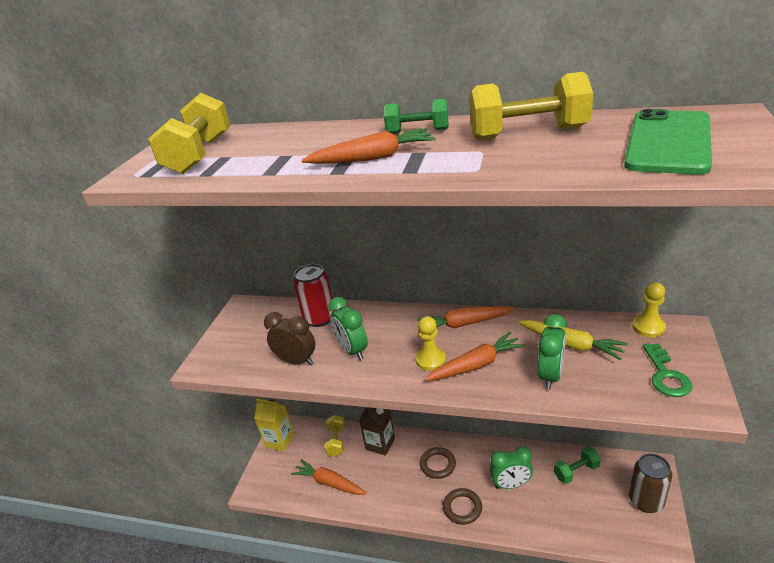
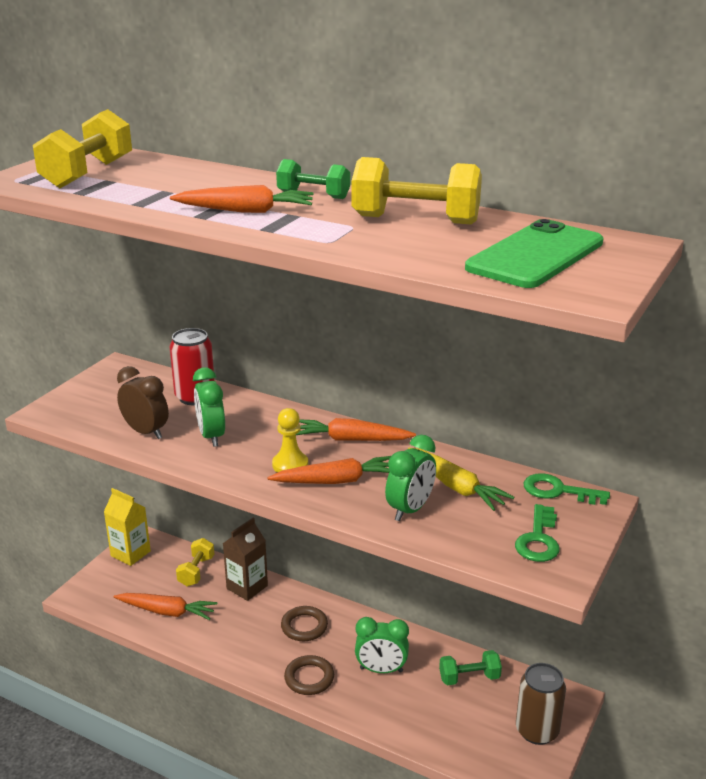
camera: 10 degrees right, 5 degrees down
orange carrot [291,459,367,495] -> orange carrot turned 150 degrees clockwise [114,593,217,620]
yellow pawn [632,282,666,337] -> green key [524,473,610,505]

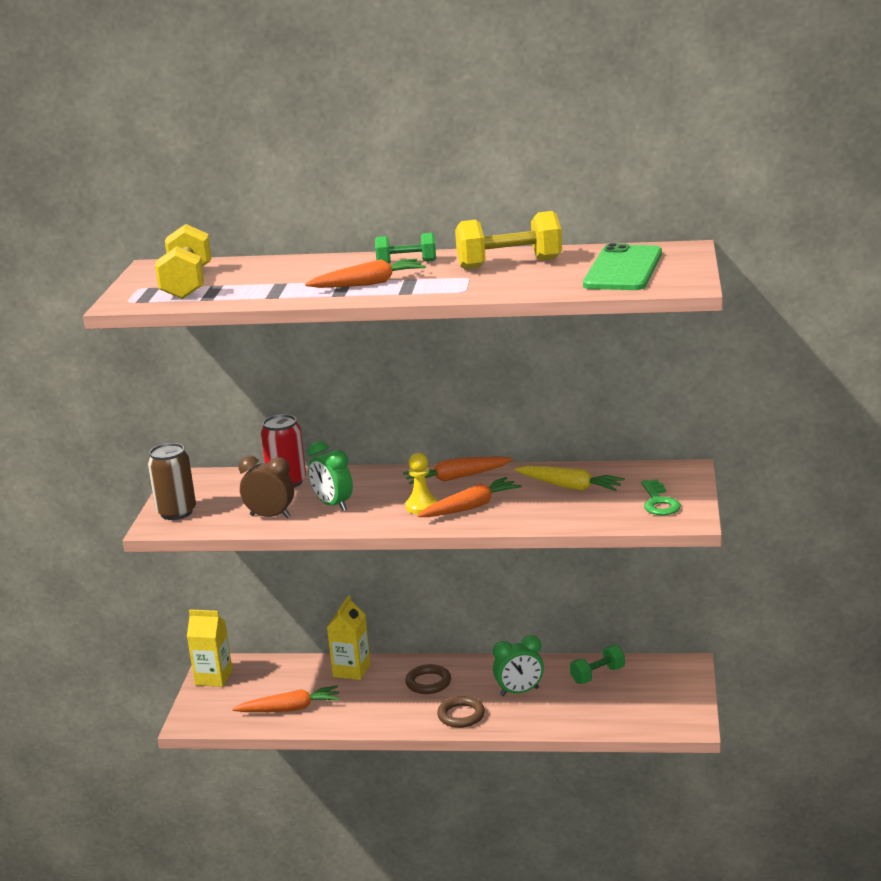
camera: 20 degrees left, 5 degrees down
yellow dumbbell [176,538,214,586] -> none
brown carton [223,518,268,601] -> yellow carton [327,595,371,680]
green clock [385,435,436,521] -> none
brown can [516,663,566,745] -> brown can moved to [148,443,196,520]
green key [524,473,610,505] -> none

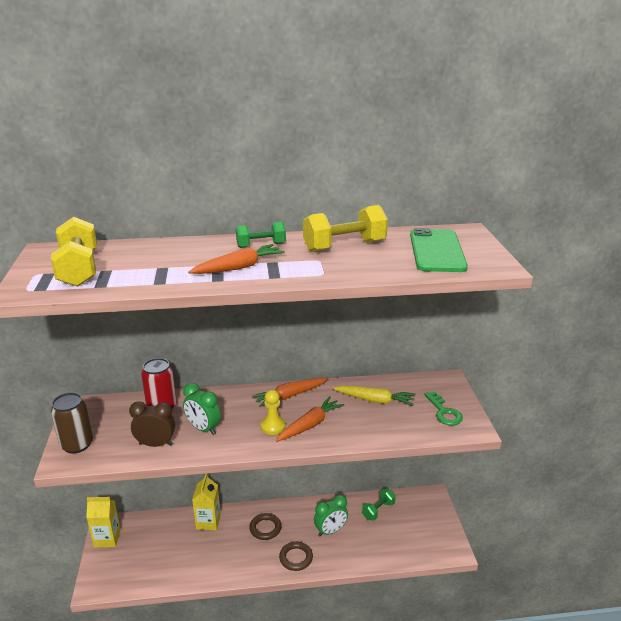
camera: 15 degrees left, 5 degrees up
orange carrot [232,686,341,712] -> none

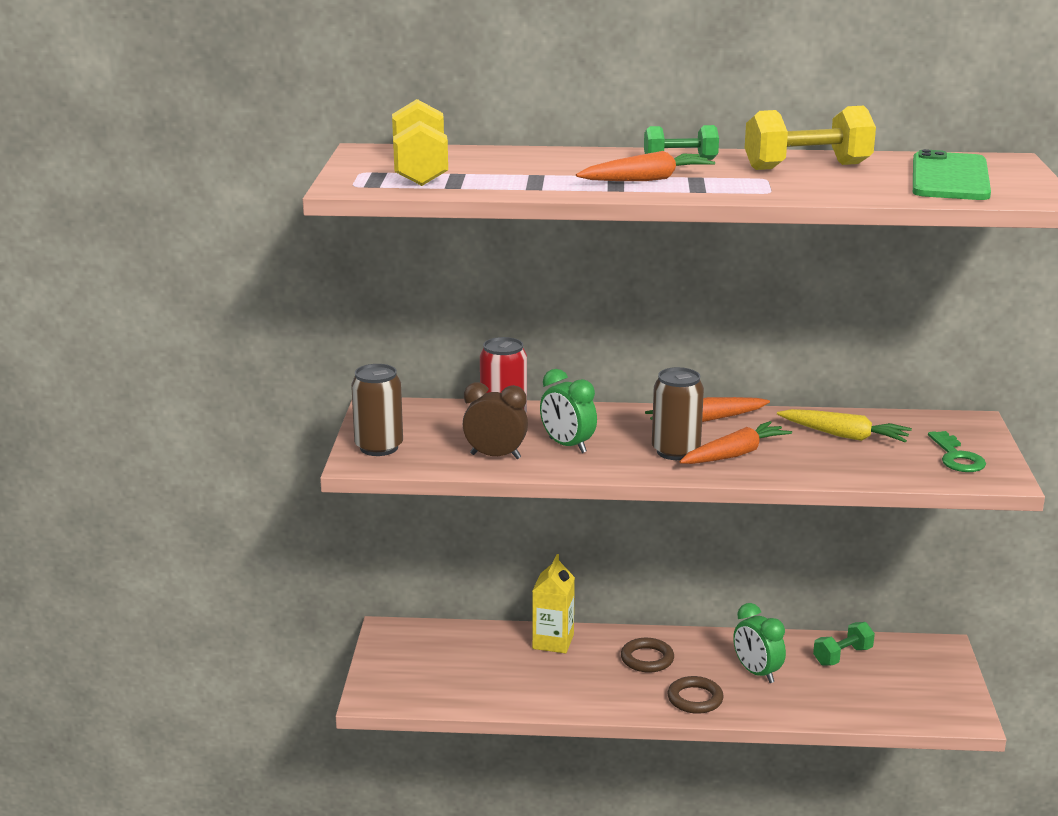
camera: 10 degrees right, 5 degrees down
yellow carton [86,497,121,548] -> none
yellow pawn [261,390,286,435] -> brown can [652,367,704,460]
green clock [314,495,348,537] -> green clock turned 75 degrees clockwise [733,603,786,683]

